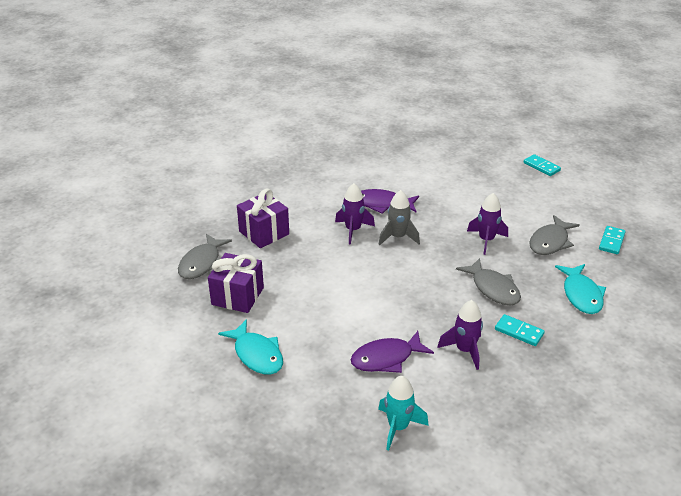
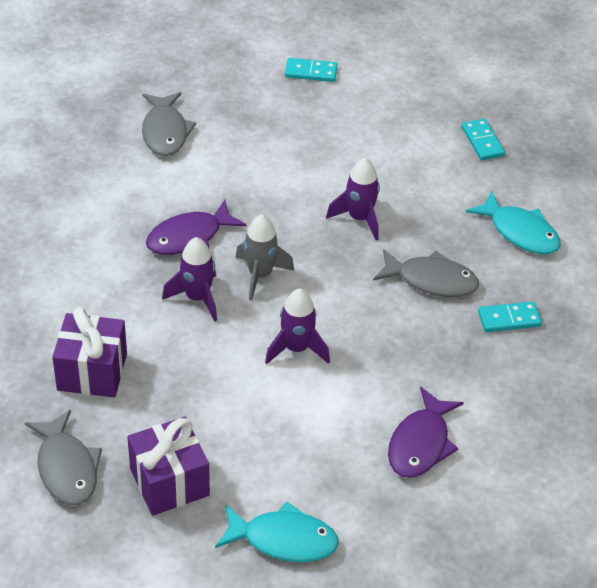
camera: 45 degrees left, 10 degrees up
turquoise rocket [378,376,429,451] -> none
purple rocket [437,300,483,370] -> purple rocket moved to [265,289,330,364]
grey fish [529,215,580,255] -> grey fish moved to [142,92,196,156]

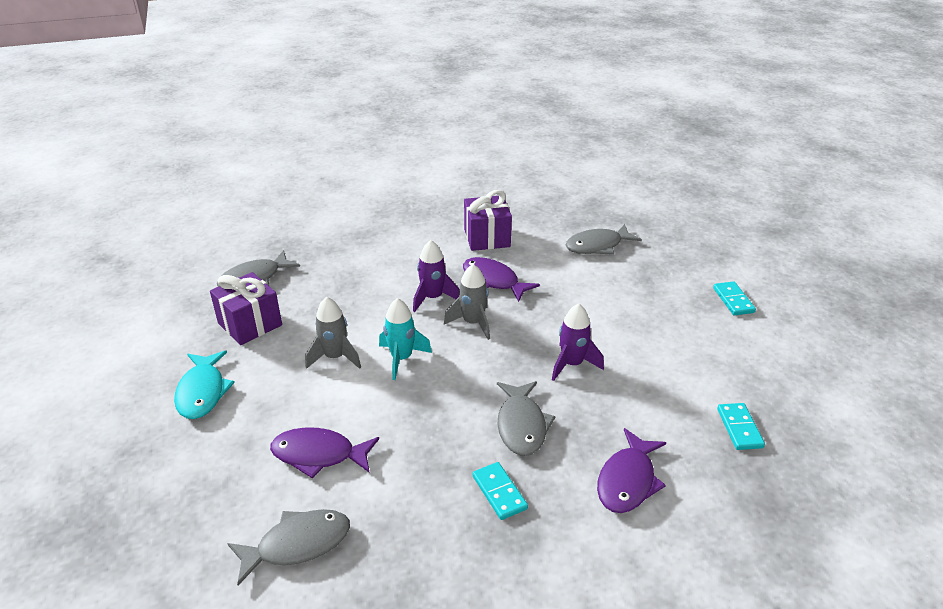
camera: 75 degrees right, 10 degrees down
purple gift [52,307,127,398] -> purple gift moved to [464,190,512,251]
purple rocket [265,289,330,364] -> turquoise rocket [379,298,432,380]
turquoise domino [462,119,505,160] -> turquoise domino turned 60 degrees counterclockwise [717,403,765,450]
turquoise fish [466,191,561,254] -> purple fish [597,428,666,513]
none -> grey fish [227,509,350,585]
none -> grey rocket [305,297,361,369]

